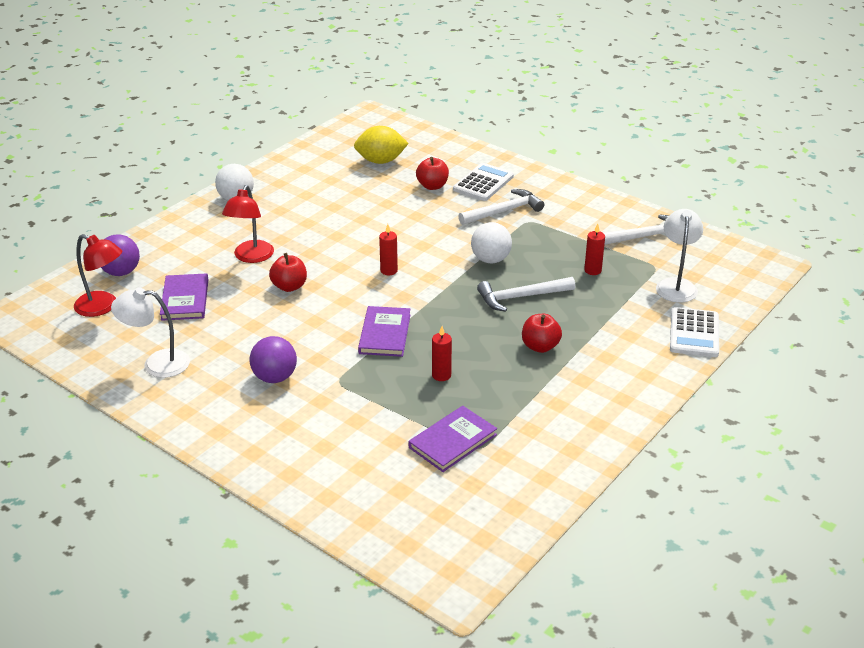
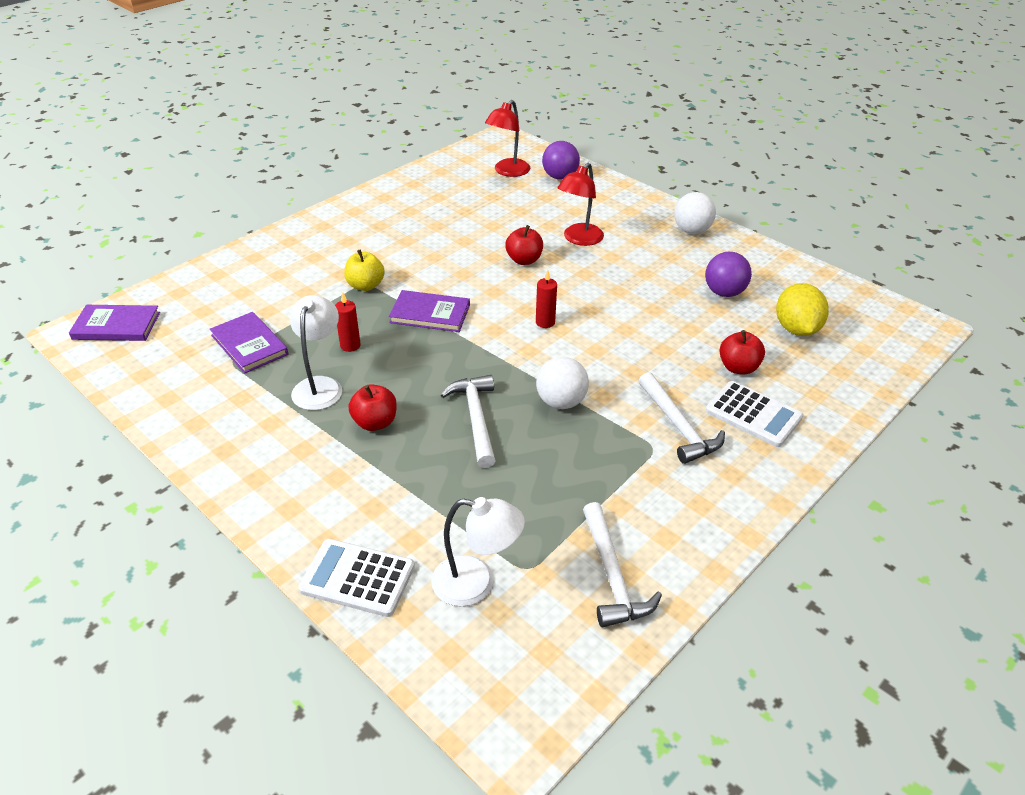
camera: 95 degrees right, 5 degrees up
white lamp [111,288,190,378] -> white lamp moved to [290,295,342,410]
purple book [160,273,208,321] -> purple book moved to [69,305,160,341]
red lamp [222,185,274,263] -> red lamp turned 75 degrees counterclockwise [557,163,604,246]
purple ball [250,336,297,383] -> purple ball moved to [705,252,752,297]
red candle [584,223,605,275] -> none
none -> yellow apple [344,249,385,291]

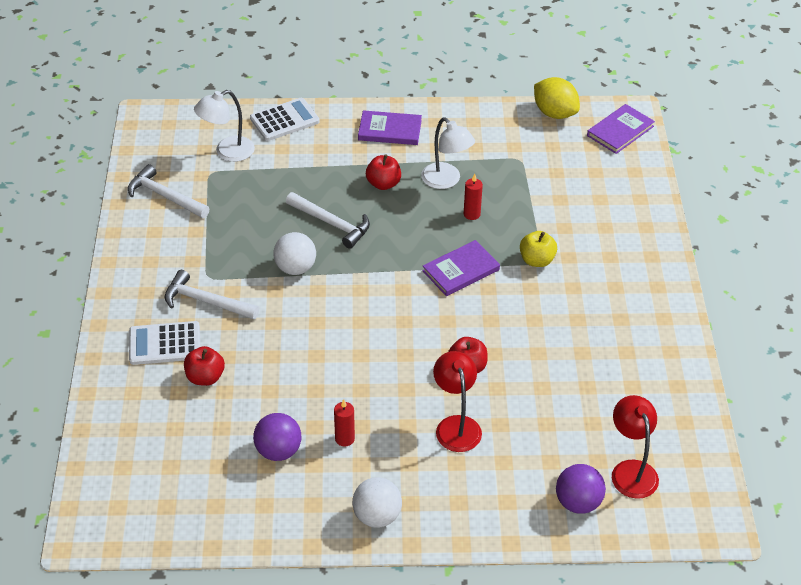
camera: 135 degrees right, 5 degrees up
purple book [210,312,288,374] -> purple book moved to [358,110,422,145]
red candle [536,270,557,328] -> red candle moved to [334,399,355,447]
yellow lemon [776,283,829,336] -> yellow lemon moved to [534,77,580,119]

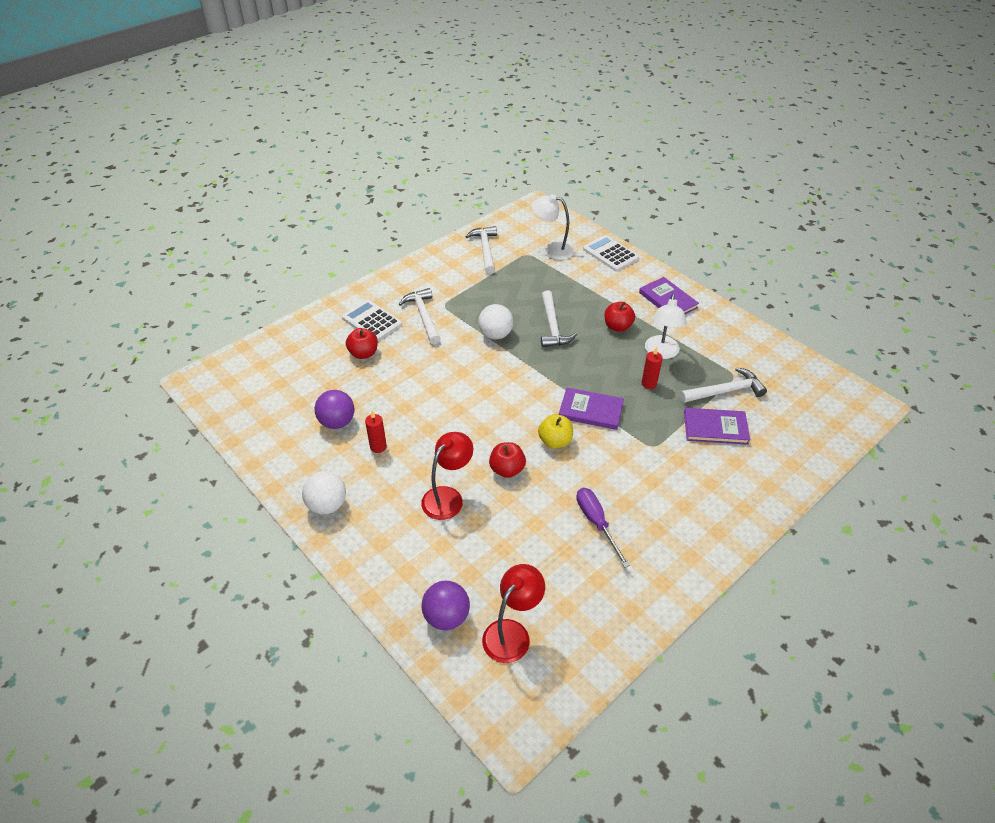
camera: 50 degrees right, 0 degrees up
white calculator [250,98,320,141] -> white calculator turned 150 degrees counterclockwise [583,235,639,272]
yellow apple [520,231,557,267] -> yellow apple moved to [538,414,573,448]
yellow lemon [534,77,580,119] -> none
purple book [587,104,655,154] -> purple book moved to [684,408,750,445]
none -> purple screwdriver [576,488,630,568]
none -> white hammer [680,367,767,403]

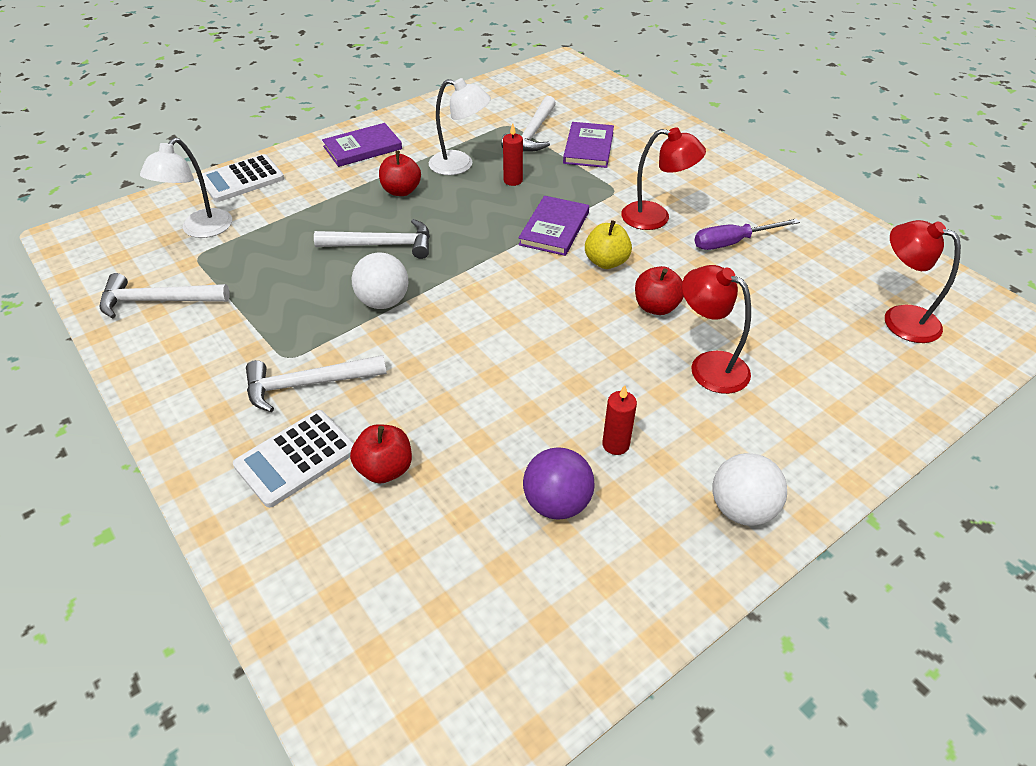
camera: 85 degrees left, 0 degrees up
purple ball [421,581,470,630] -> none
white hammer [680,367,767,403] -> white hammer turned 150 degrees counterclockwise [501,96,556,152]
none -> red lamp [621,127,706,230]

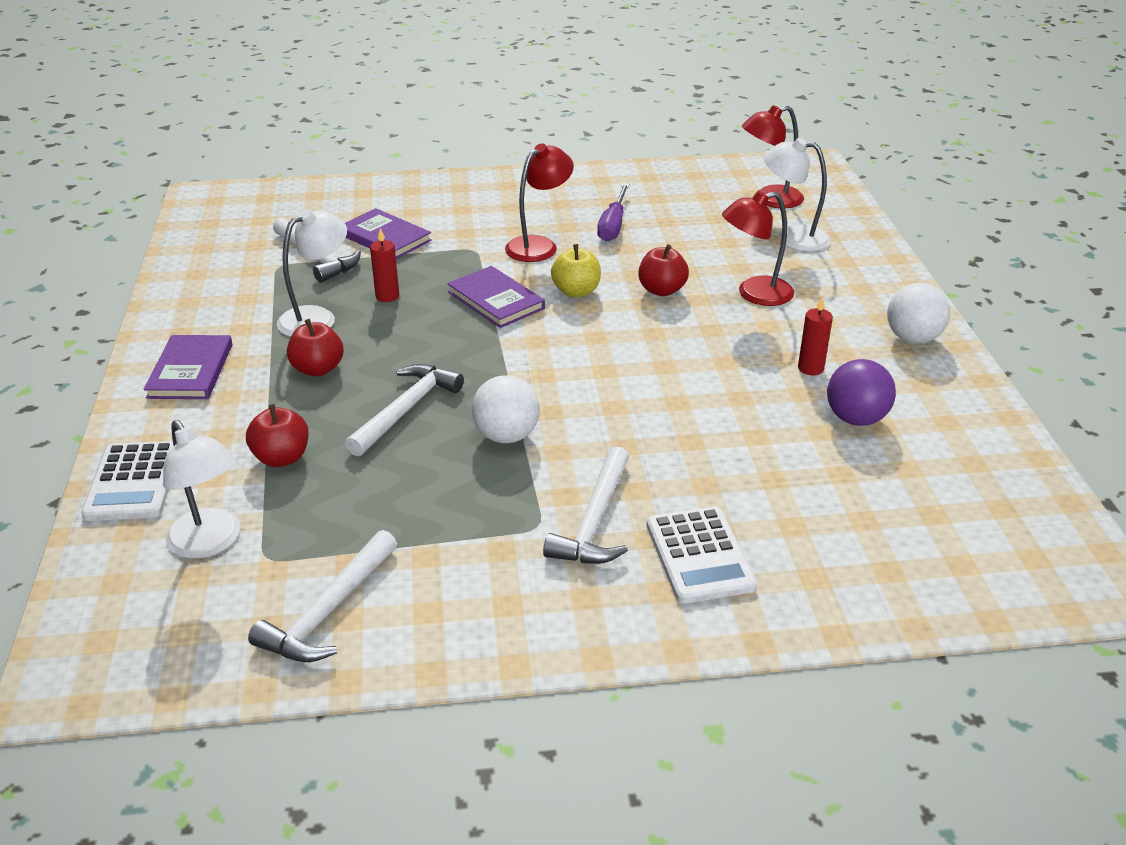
camera: 60 degrees left, 10 degrees down
red apple [350,424,412,484] -> red apple moved to [246,404,309,467]
none -> white lamp [763,138,831,252]

